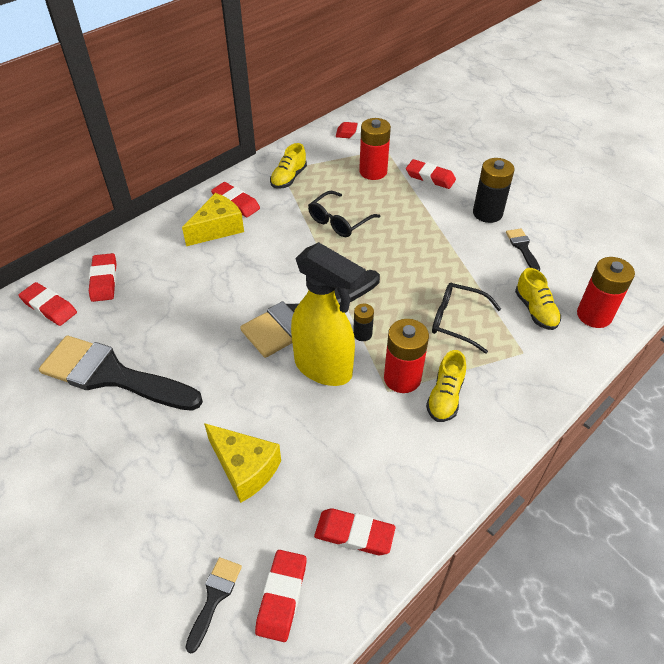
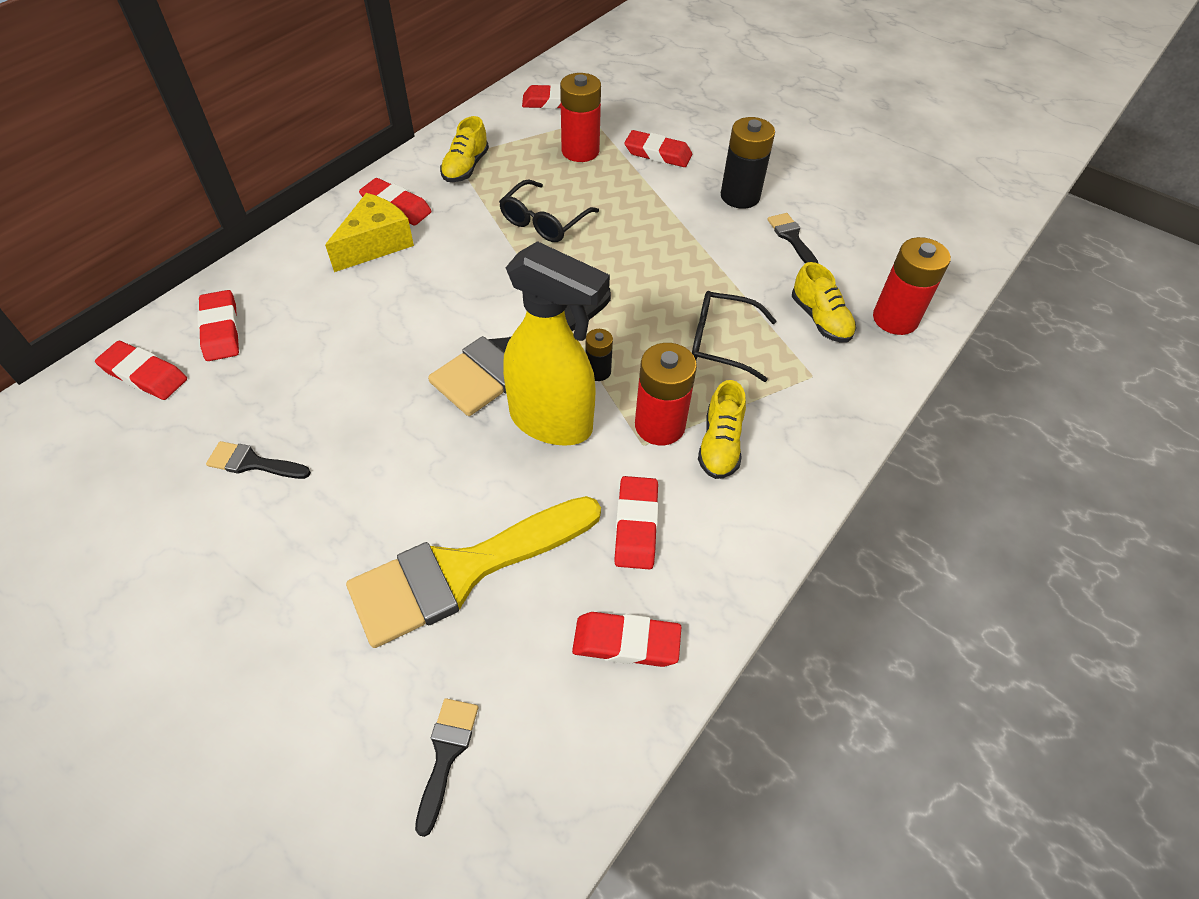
camera: 10 degrees left, 5 degrees up
black brush [39,336,203,411] -> black brush [206,441,311,479], size x0.43
yellow cheese [204,423,281,503] -> yellow brush [346,496,601,648]
red eraser [255,550,307,642] -> red eraser moved to [614,476,658,569]

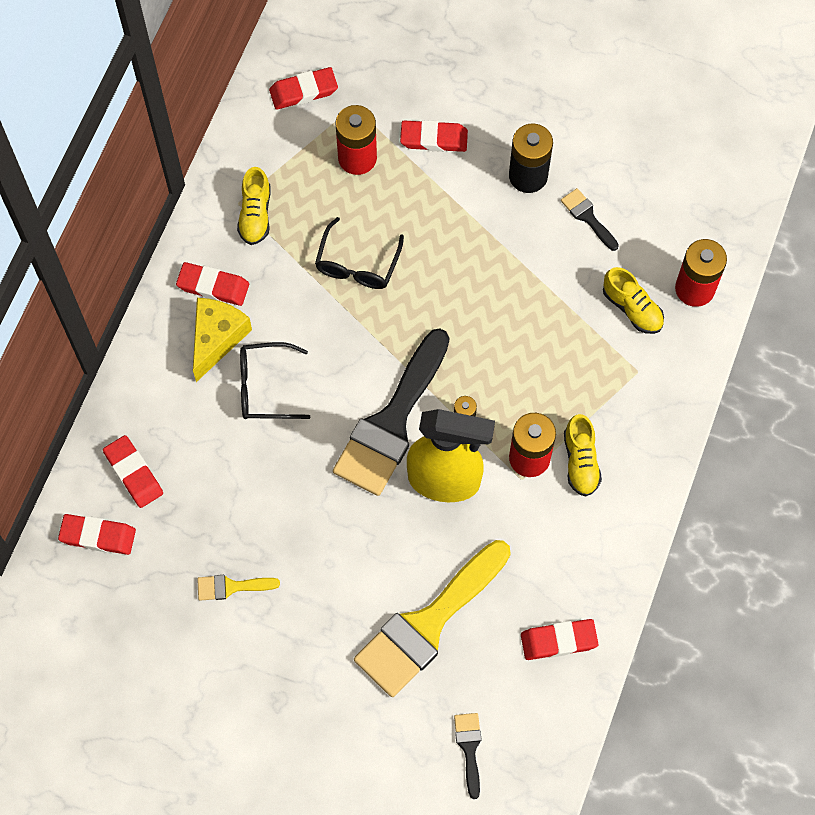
camera: 15 degrees left, 15 degrees up
black brush [206,441,311,479] -> yellow brush [197,575,280,601]
red eraser [614,476,658,569] -> none
black glasses [692,291,776,382] -> black glasses moved to [240,342,310,419]

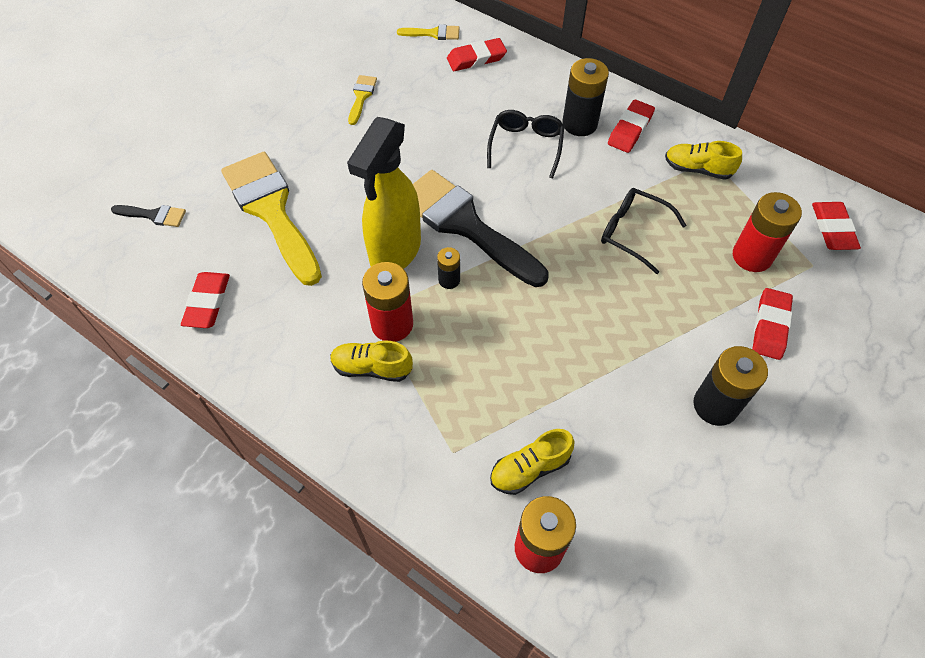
camera: 105 degrees right, 10 degrees down
red eraser [58,514,136,555] -> yellow brush [397,24,459,40]
yellow cheese [193,298,252,382] -> black battery [562,58,609,136]
black brush [561,188,619,251] -> none

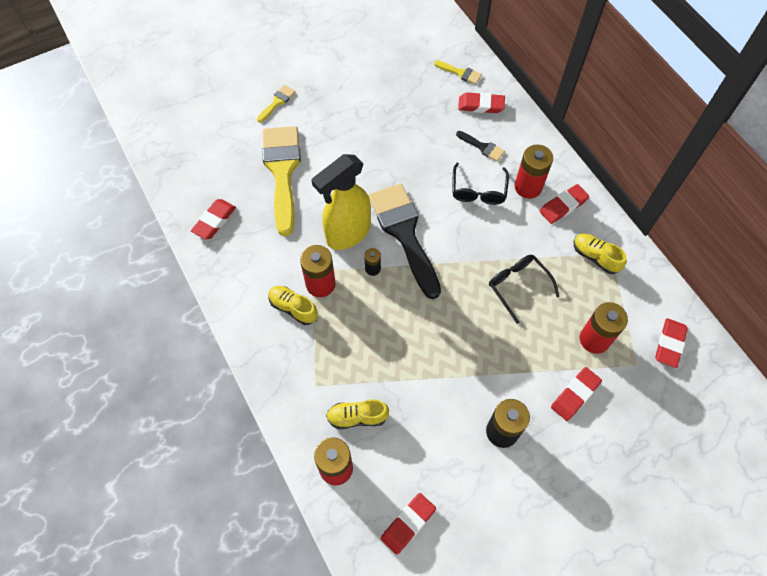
camera: 25 degrees right, 5 degrees up
black brush [111,205,186,227] -> black brush moved to [456,131,505,162]
yellow brush [348,75,377,125] -> yellow brush moved to [257,85,295,122]
black glasses [487,110,564,178] -> black glasses turned 150 degrees clockwise [452,163,509,205]
black battery [562,58,609,136] -> red battery [515,145,553,199]
none -> red eraser [381,493,436,555]

